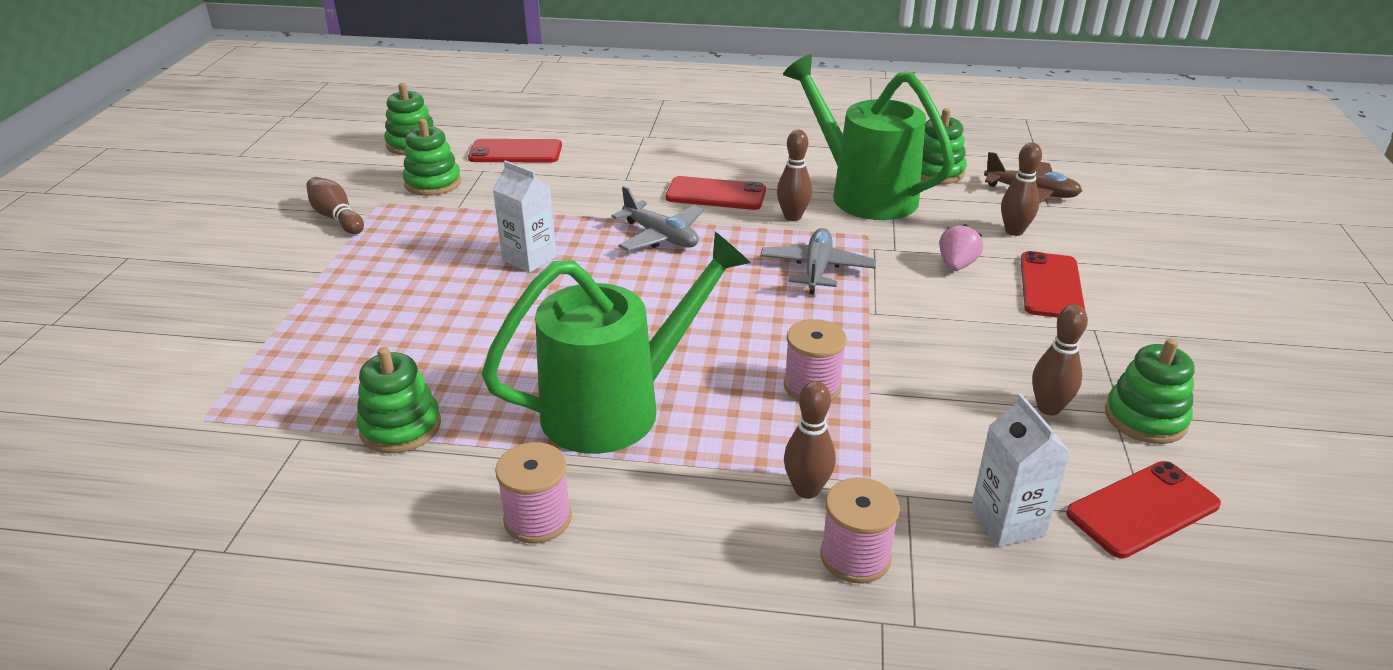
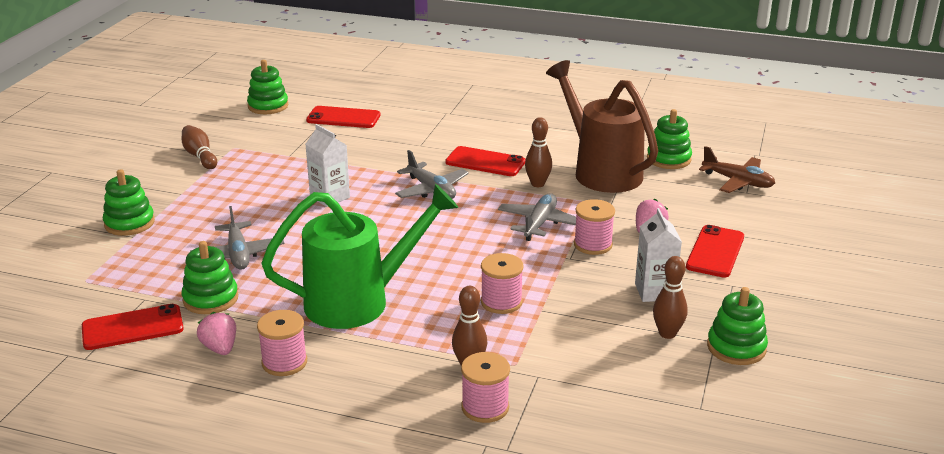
camera: 10 degrees right, 5 degrees down
green stacking toy [403,118,461,196] -> green stacking toy moved to [103,169,155,236]
green watering can [783,54,955,220] -> brown watering can [546,60,658,193]
white carton [971,394,1071,547] -> white carton moved to [635,208,682,302]
brown bowling pin [1001,143,1042,236] -> none
red phone [1066,461,1221,558] -> red phone moved to [82,304,184,350]
none -> grey plane [190,206,284,269]
none -> pink strawberry [197,312,236,355]
none -> pink spool [574,199,615,255]

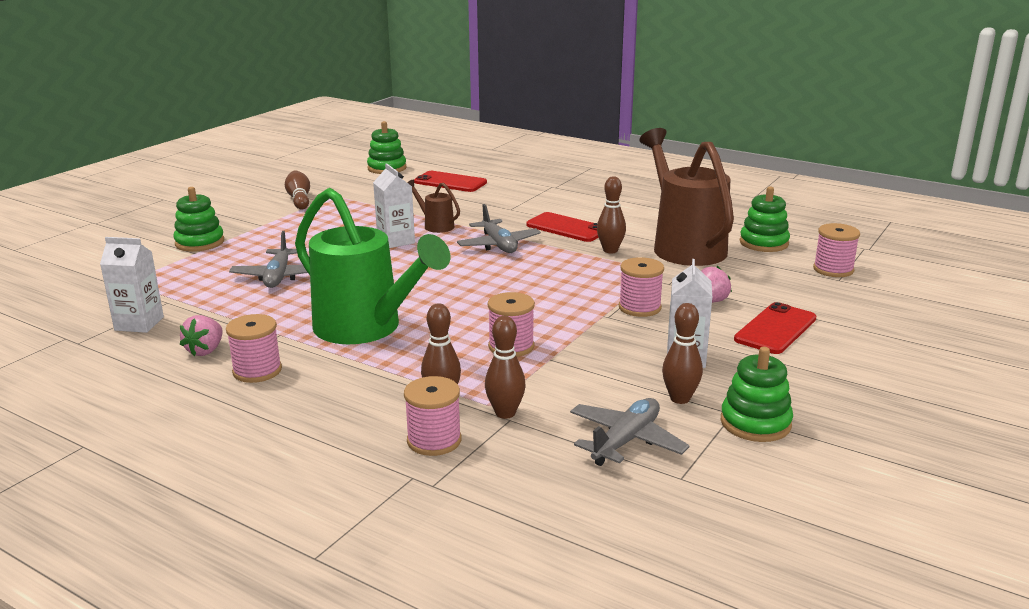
camera: 15 degrees right, 5 degrees down
red phone [82,304,184,350] -> white carton [100,237,164,333]
green stacking toy [182,241,238,314] -> none
pink strawberry [197,312,236,355] -> pink strawberry turned 150 degrees counterclockwise [180,315,223,356]
green watering can [261,184,458,329] -> green watering can turned 45 degrees clockwise [295,188,450,344]
grey plane [498,193,576,241] -> grey plane moved to [570,398,690,466]
brown plane [699,146,775,193] -> pink spool [813,223,860,277]
none -> brown watering can [407,179,460,233]
none -> brown bowling pin [485,316,526,419]

